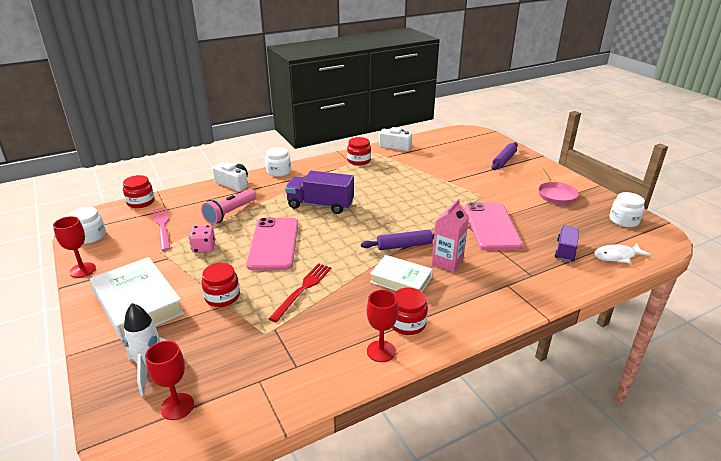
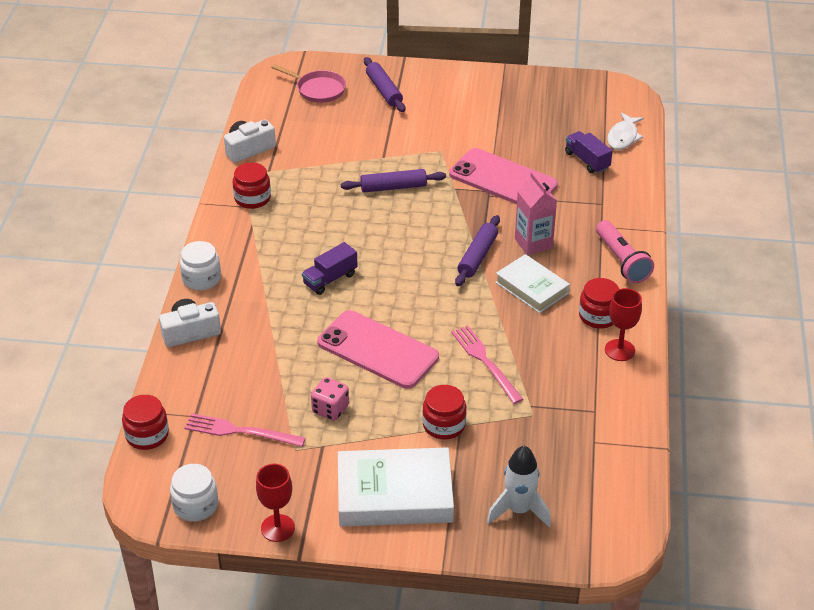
camera: 55 degrees left, 10 degrees up
red goblet [145,341,194,420] -> none
pink flashlight [201,189,256,224] -> pink flashlight moved to [596,220,654,283]
red fork [268,263,331,322] -> pink fork [451,325,524,404]
purple truck [285,171,354,214] -> purple truck [302,242,358,295], size x0.61
white book [370,255,433,292] -> white book turned 75 degrees clockwise [495,254,570,313]
pink pan [538,168,579,204] -> pink pan moved to [271,64,346,103]
white jar [610,192,645,227] -> none
none -> purple rolling pin [341,169,446,192]

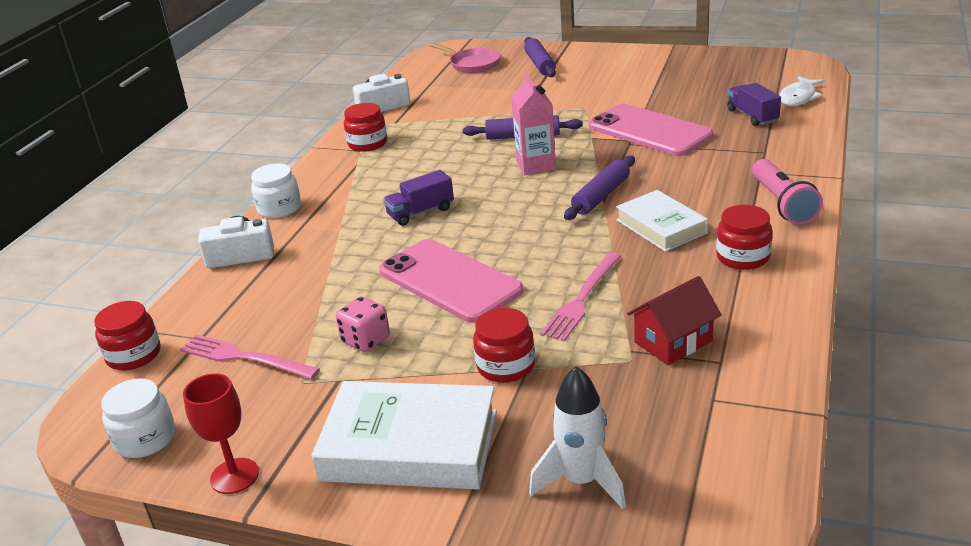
camera: 15 degrees right, 10 degrees down
pink fork [451,325,524,404] -> pink fork turned 135 degrees counterclockwise [540,252,621,342]
pink carton [515,172,557,255] -> pink carton moved to [511,73,556,175]
red goblet [605,288,642,361] -> none
none -> red house [627,276,722,365]

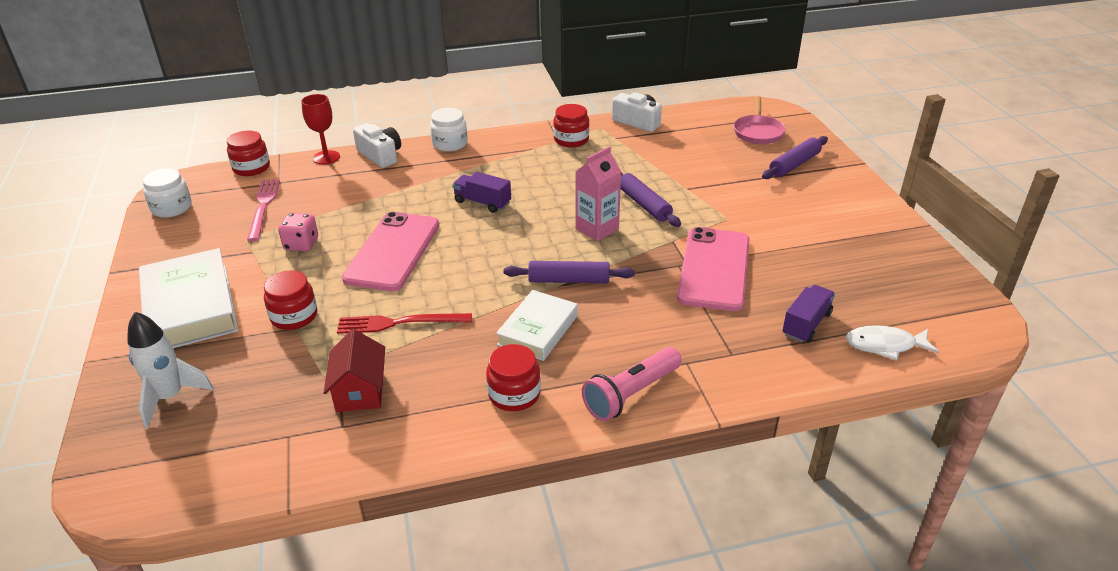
camera: 55 degrees right, 5 degrees up
red goblet [183,373,259,494] -> red goblet moved to [301,94,340,164]
pink fork [540,252,621,342] -> red fork [337,313,472,334]
red house [627,276,722,365] -> red house turned 60 degrees clockwise [324,329,385,412]

